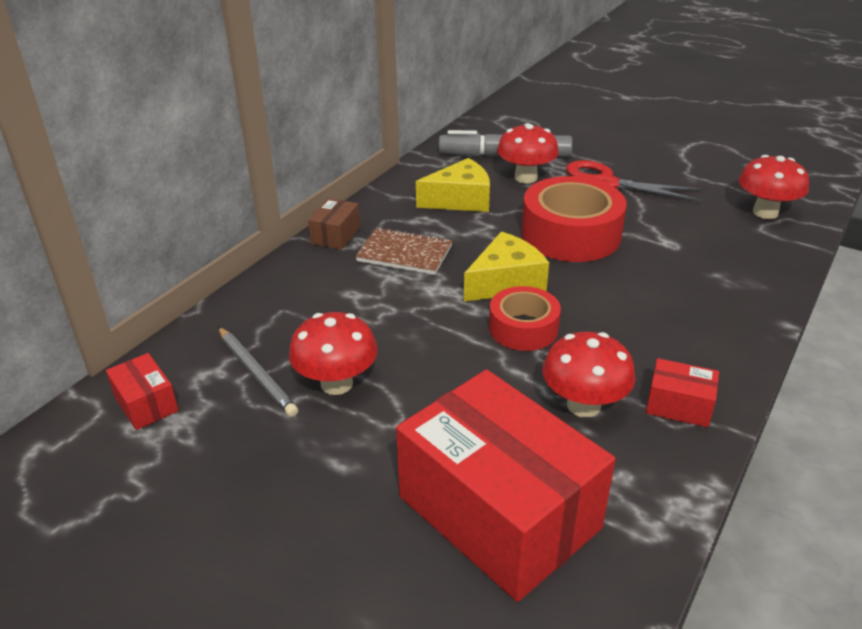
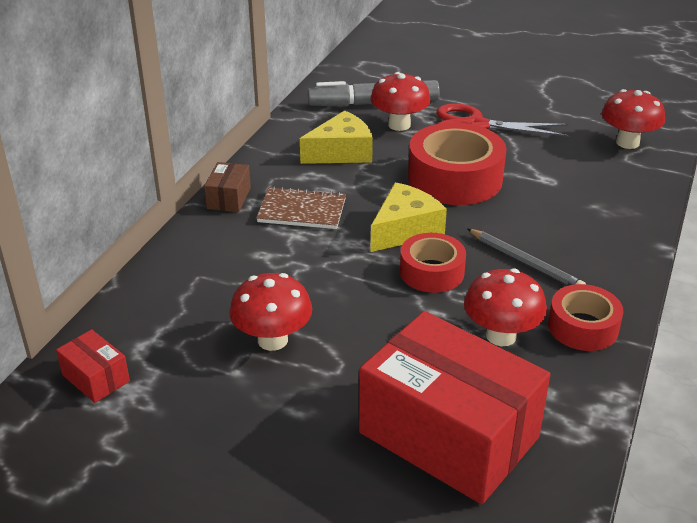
camera: 10 degrees left, 0 degrees up
grey pencil [218,327,298,417] -> grey pencil moved to [468,229,586,286]
red box [646,358,719,427] -> red tape [548,284,623,351]

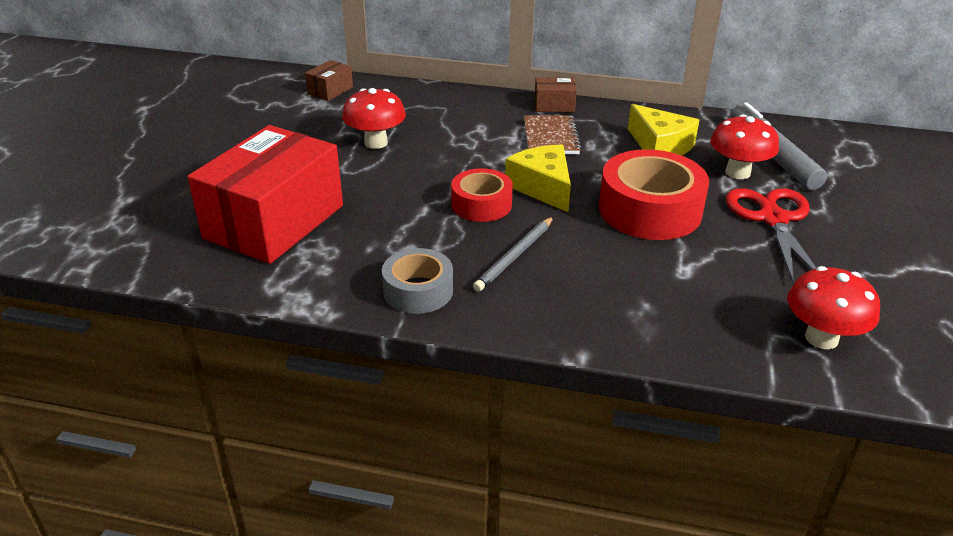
camera: 80 degrees right, 0 degrees up
red box [56,329,130,403] -> brown box [305,60,353,101]
yellow cheese [371,182,447,252] -> yellow cheese turned 150 degrees counterclockwise [505,145,571,212]
red mushroom [464,269,547,346] -> none
red tape [548,284,623,351] -> grey tape [382,248,453,314]

